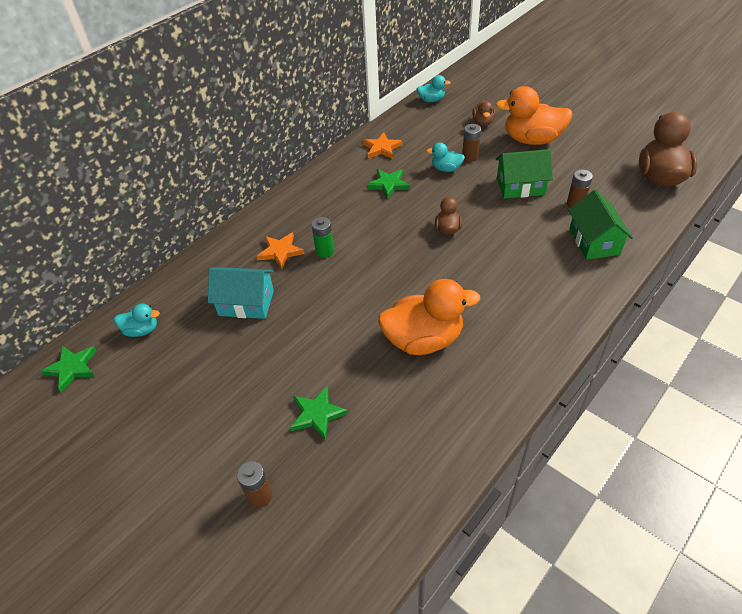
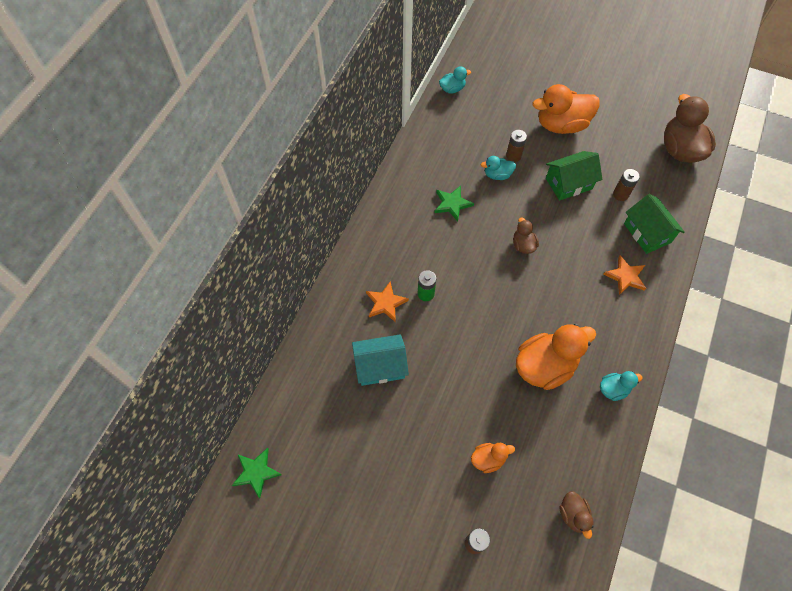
camera: 20 degrees left, 15 degrees up
turquoise duck [114,303,160,337] -> turquoise duck moved to [600,371,643,401]
green star [290,386,348,441] -> orange duck [471,443,515,473]
orange star [363,132,403,159] -> orange star moved to [603,256,646,295]
brown duck [472,100,496,126] -> brown duck moved to [559,491,594,539]

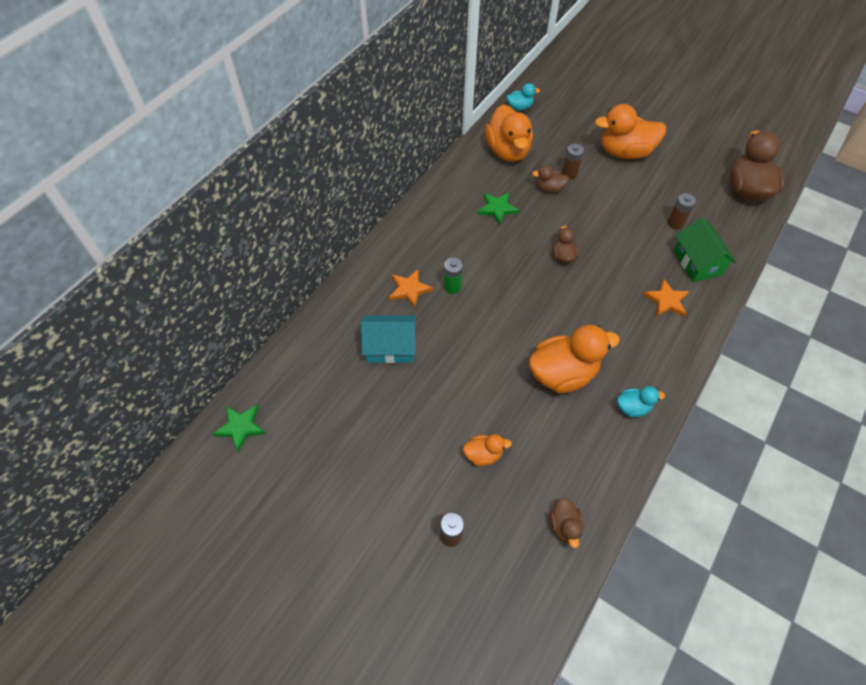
camera: 10 degrees right, 5 degrees down
turquoise duck [481,156,516,180] -> brown duck [532,165,569,193]
green house [546,151,602,201] -> none
none -> orange duck [485,104,533,162]

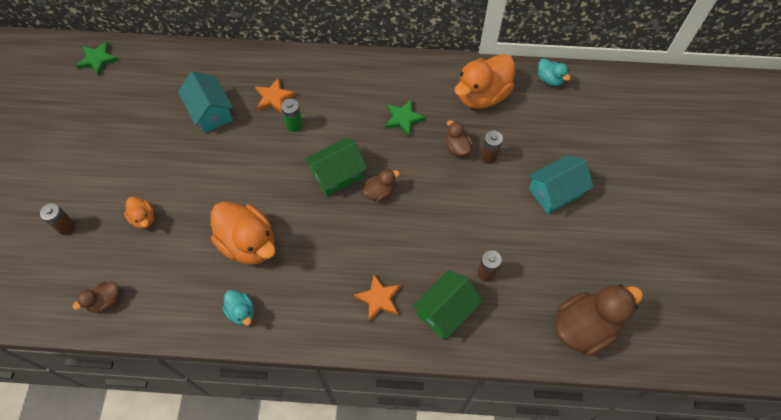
camera: 60 degrees right, 5 degrees up
orange duck [595,104,666,159] -> turquoise house [528,155,594,214]
none -> green house [305,138,367,196]

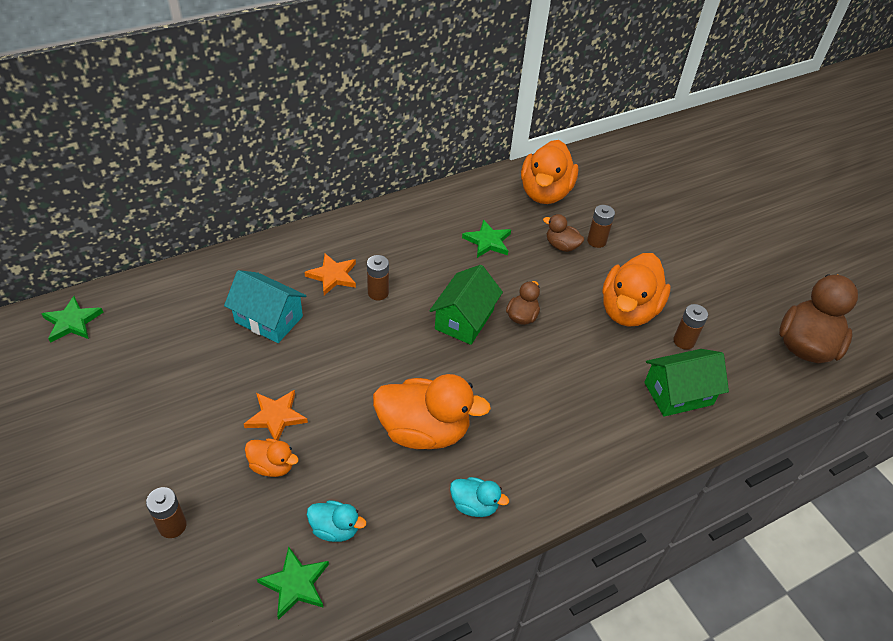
camera: 35 degrees left, 15 degrees down
brown duck [73,282,119,313] -> green star [257,547,329,620]
green battery [281,99,303,132] -> brown battery [367,255,389,300]
orange star [354,275,401,321] -> orange star moved to [244,390,308,441]
green house [412,270,483,339] -> green house turned 60 degrees clockwise [644,349,729,417]
turquoise house [528,155,594,214] -> none
turquoise duck [538,58,571,86] -> turquoise duck moved to [307,500,366,542]
none -> orange duck [602,253,671,327]

